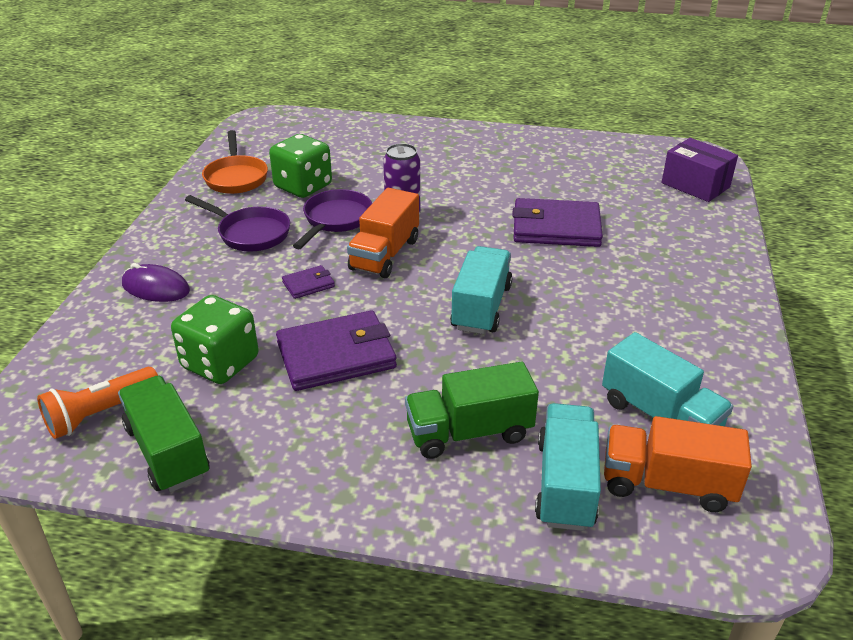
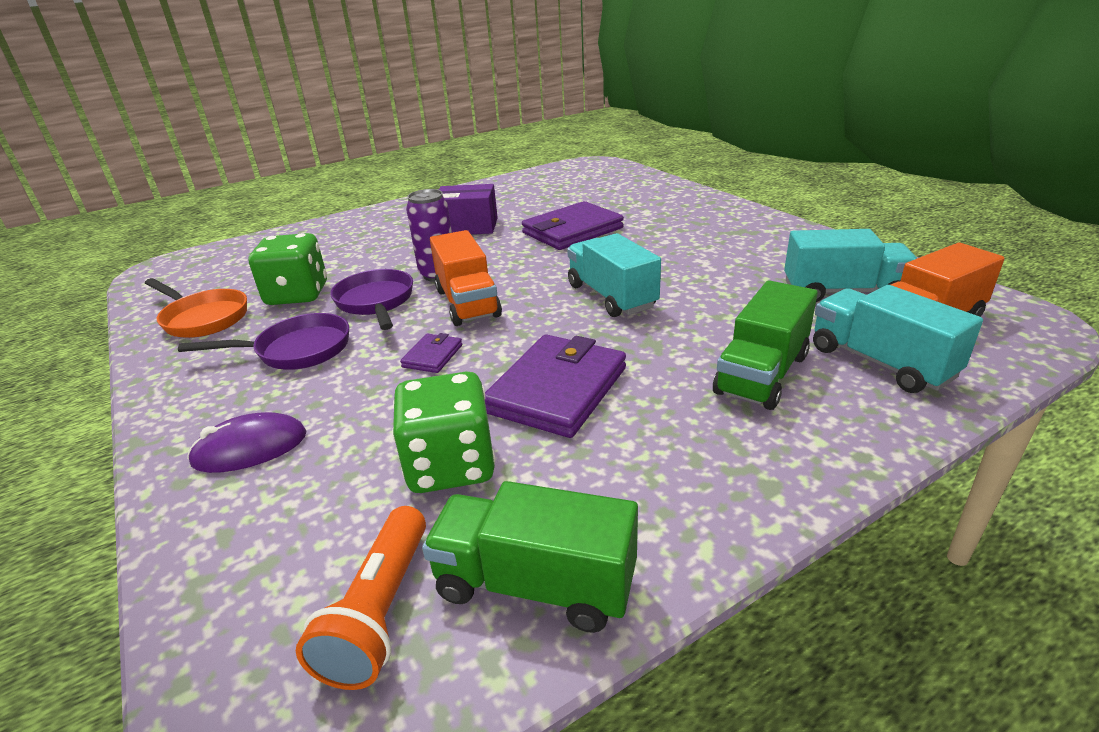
camera: 40 degrees left, 5 degrees down
purple box [662,138,738,202] -> purple box moved to [439,184,498,234]

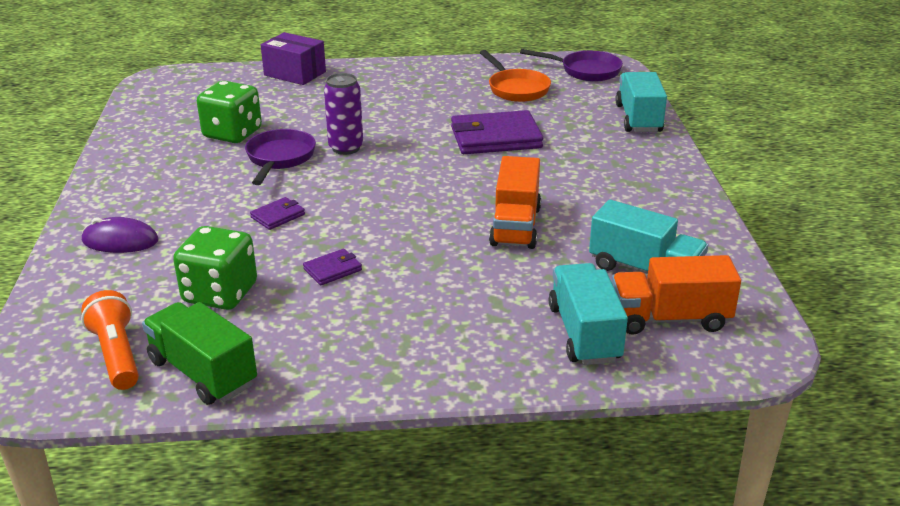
camera: 25 degrees right, 0 degrees up
orange pan [145,278,247,338] -> orange pan moved to [480,50,551,102]
purple pan [178,313,349,369] -> purple pan moved to [520,49,623,81]
orange flashlight [296,506,426,690] -> orange flashlight turned 120 degrees clockwise [81,290,139,390]
orange truck [430,230,502,326] -> orange truck moved to [489,156,541,249]
purple box [439,184,498,234] -> purple box moved to [261,32,326,85]
purple wallet [485,334,626,438] -> purple wallet [303,249,362,285], size x0.47
turquoise truck [567,233,661,317] -> turquoise truck moved to [615,72,667,132]
green truck [713,280,818,410] -> none

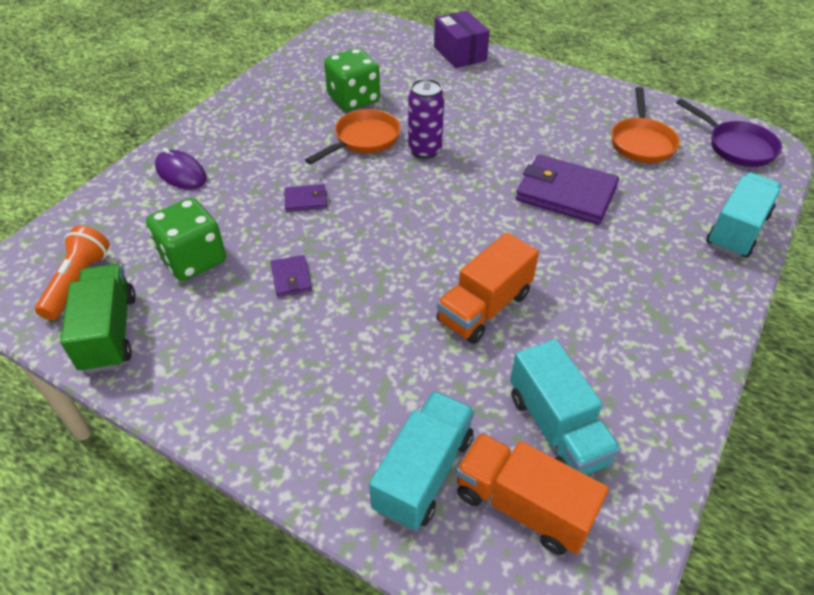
camera: 35 degrees right, 15 degrees up
purple pan [245,129,316,185] -> orange pan [305,109,401,165]
purple wallet [303,249,362,285] -> purple wallet turned 75 degrees clockwise [271,255,312,297]

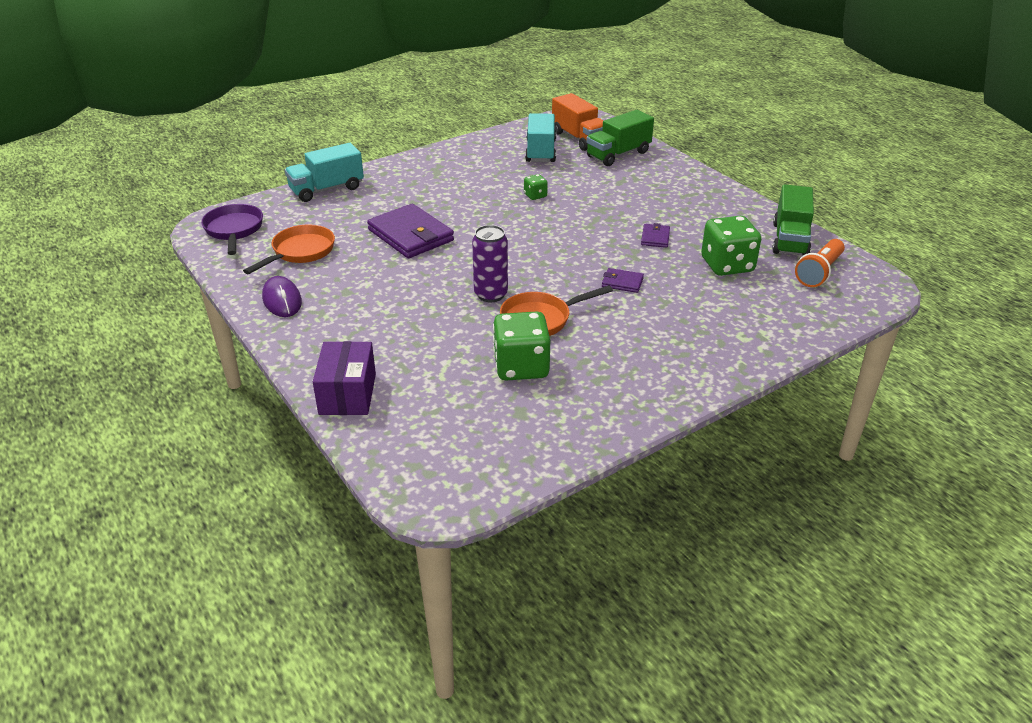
camera: 155 degrees left, 10 degrees down
purple mouse [155,148,207,189] -> purple mouse moved to [262,276,302,317]
turquoise truck [369,391,474,530] -> green truck [586,110,654,166]
orange truck [437,232,539,344] -> green dice [524,174,548,200]

